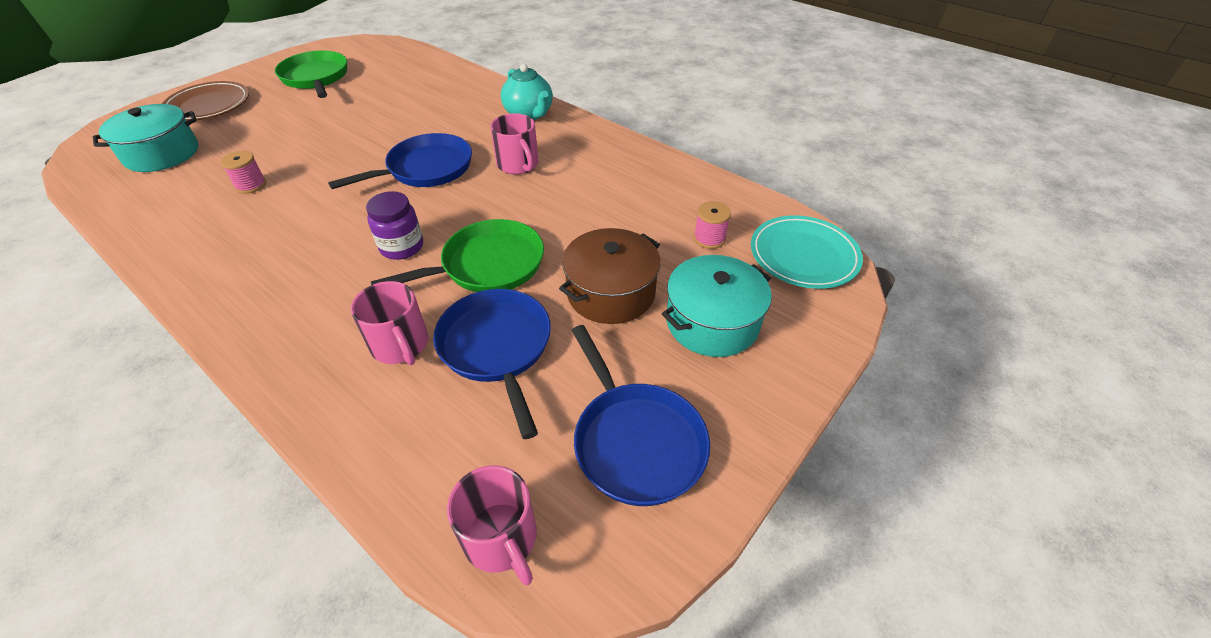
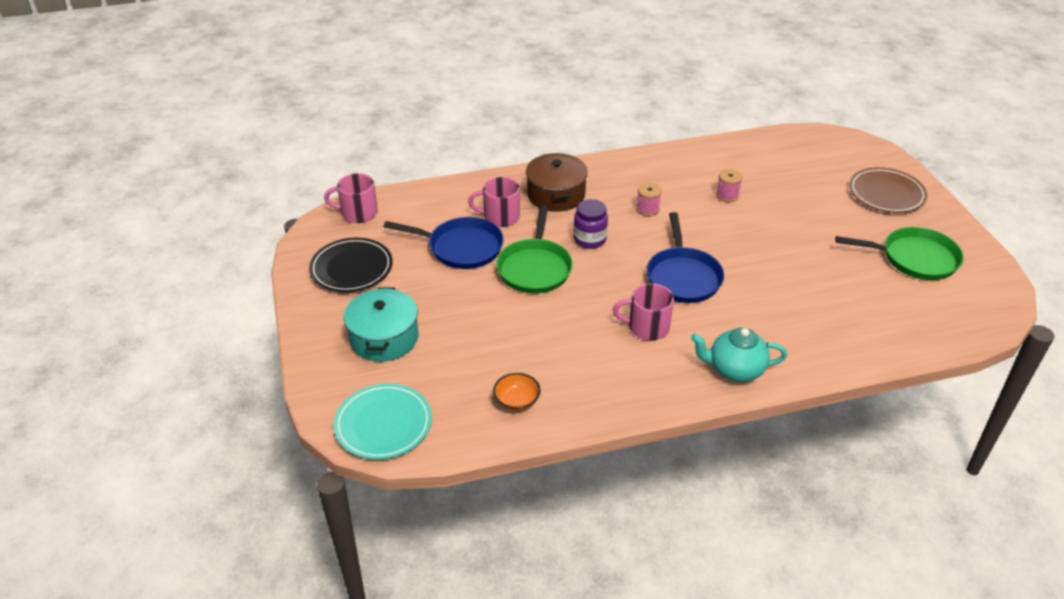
camera: 125 degrees right, 5 degrees down
turquoise pot [93,104,199,172] -> none
brown pot [559,228,661,324] -> brown pot moved to [526,153,588,212]
blue pan [572,325,710,506] -> black plate [309,238,393,292]
pink spool [694,201,731,249] -> pink spool moved to [636,183,662,217]
none -> orange bowl [493,373,541,411]

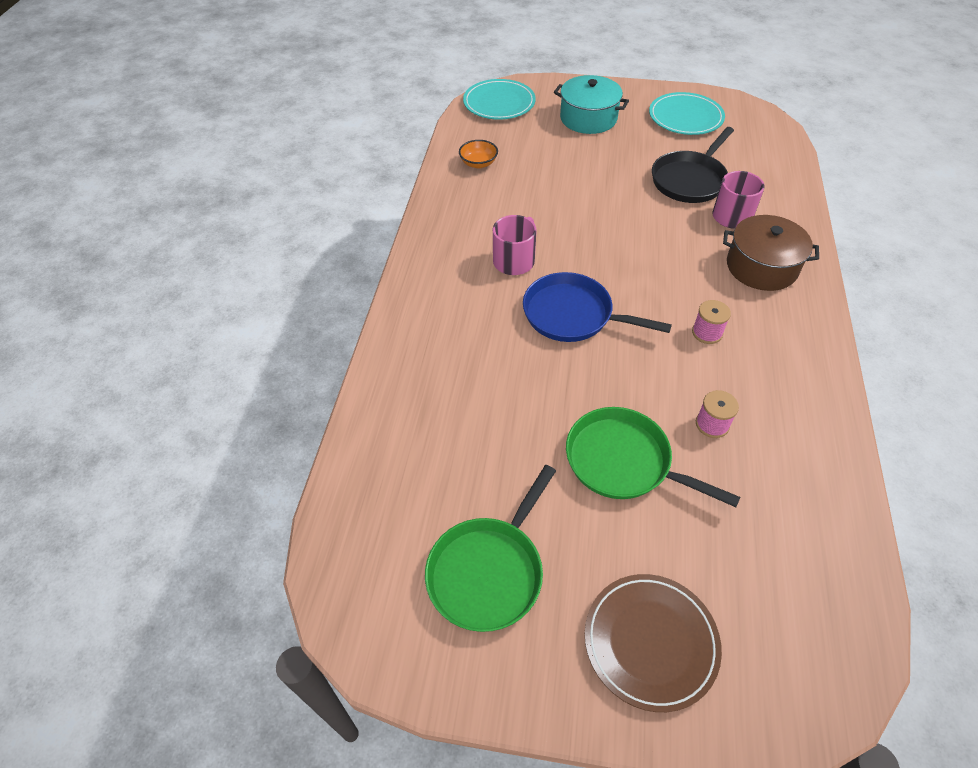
camera: 115 degrees right, 10 degrees up
black plate [309,238,393,292] -> turquoise plate [649,92,725,135]
pink mug [324,173,378,223] -> none
blue pan [384,217,504,269] -> black pan [652,127,734,203]
green pan [496,205,573,293] -> green pan moved to [566,407,740,507]
purple jar [574,199,608,249] -> none
turquoise teapot [691,328,787,382] -> none

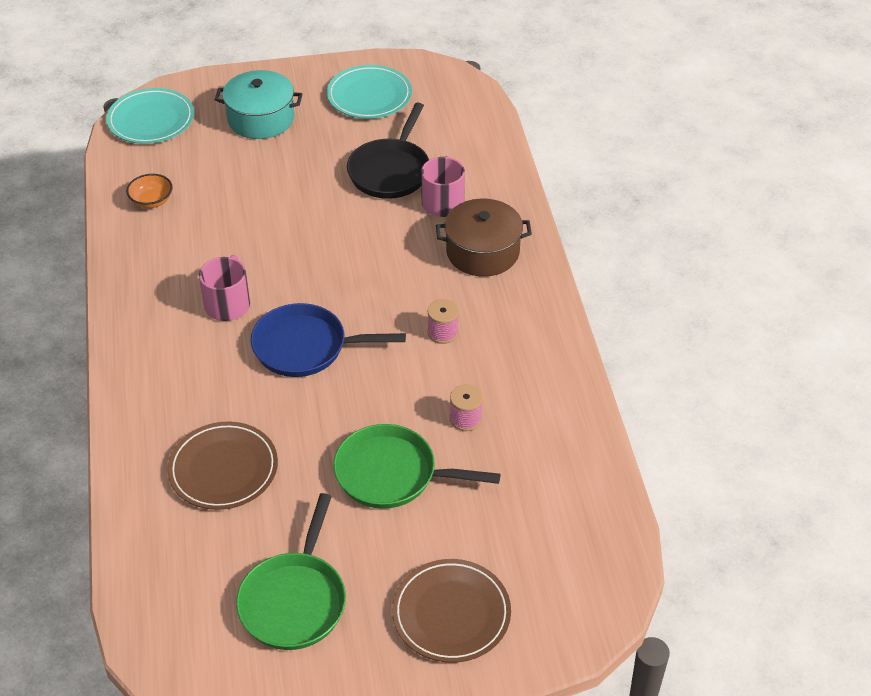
camera: 20 degrees left, 5 degrees down
none -> brown plate [167,421,278,510]

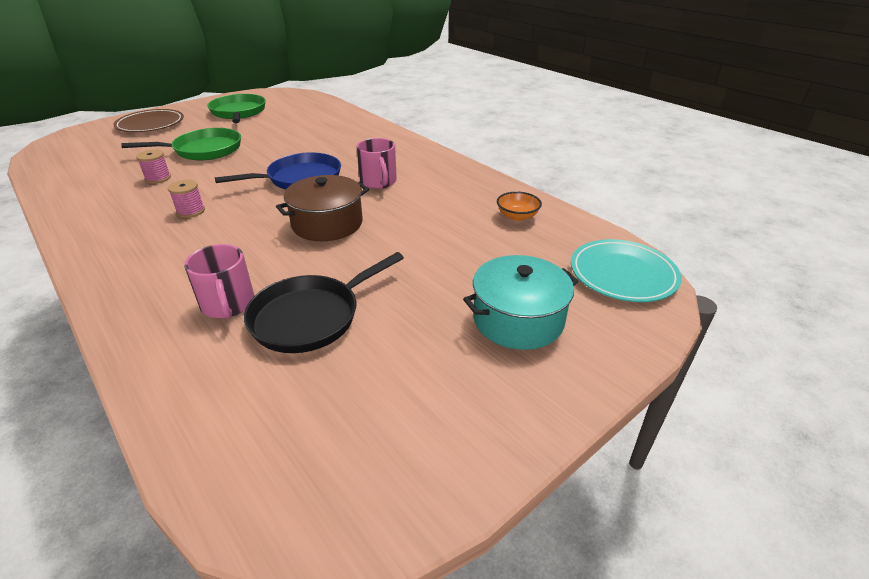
camera: 150 degrees right, 10 degrees down
brown plate [167,421,278,510] -> none
turquoise plate [327,65,412,119] -> none
black pan [347,102,429,199] -> black pan turned 120 degrees counterclockwise [244,252,404,353]
brown pot [436,199,532,277] -> brown pot moved to [276,175,369,241]

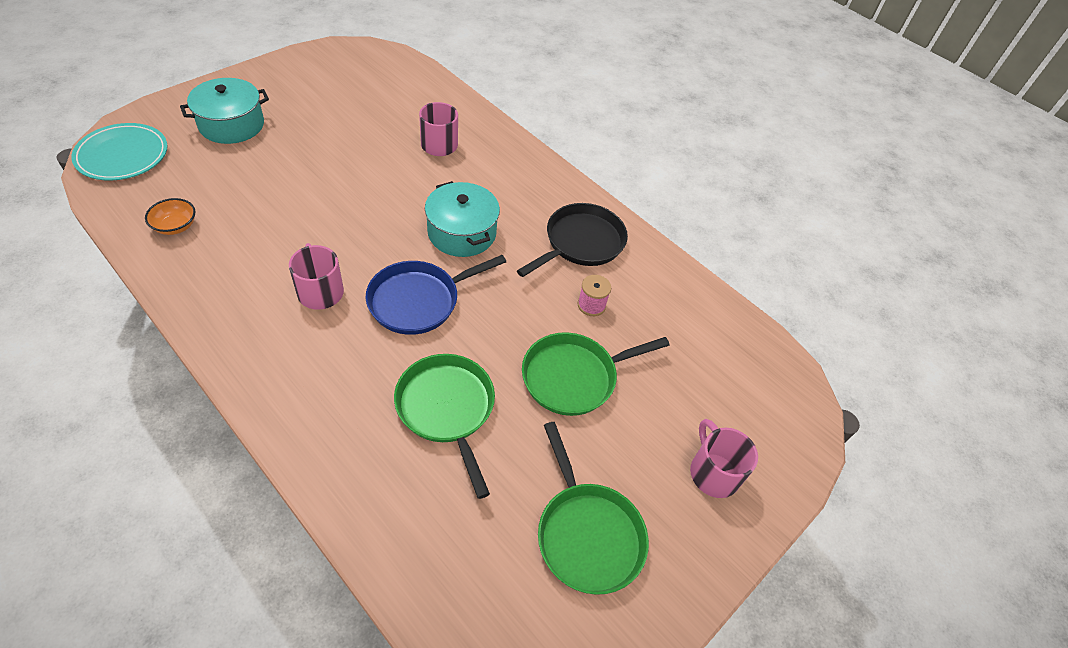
camera: 170 degrees right, 15 degrees up
brown plate [113,109,184,132] -> pink mug [690,419,758,498]
pink spool [168,180,205,218] -> none
black pan [244,252,404,353] -> black pan moved to [517,203,628,277]
brown pot [276,175,369,241] -> none
none -> green pan [394,354,495,499]
none -> turquoise pot [425,181,500,257]

